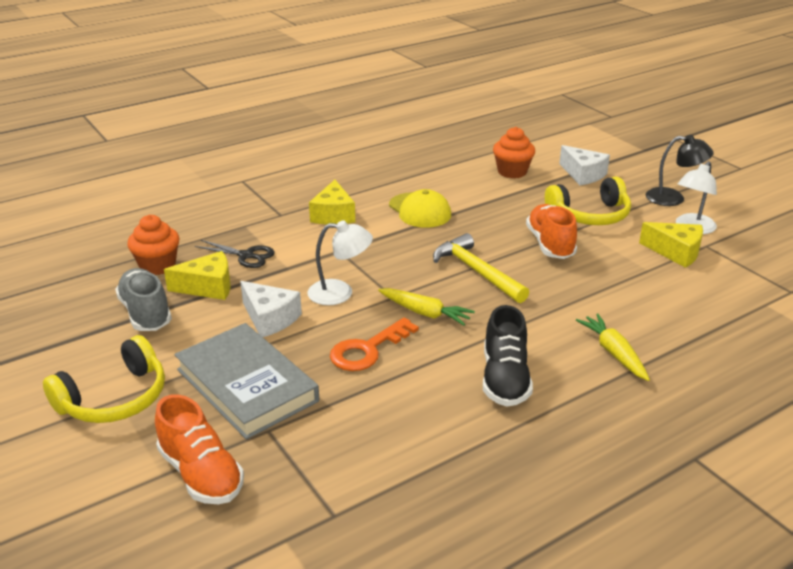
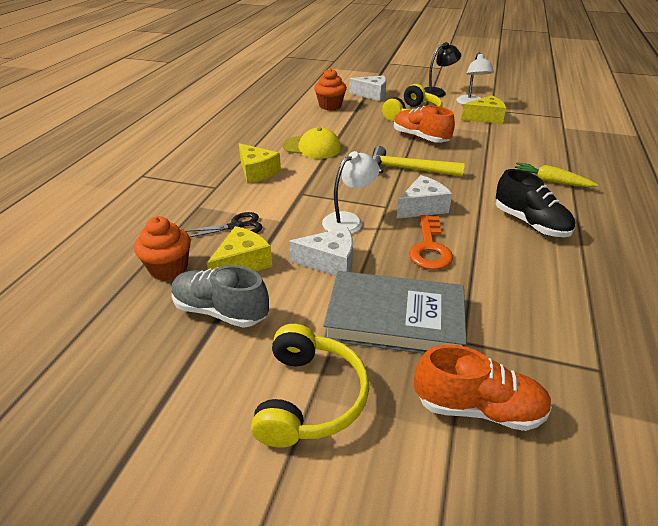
camera: 40 degrees left, 5 degrees up
yellow carrot [378,288,475,326] -> white cheese [396,175,452,219]

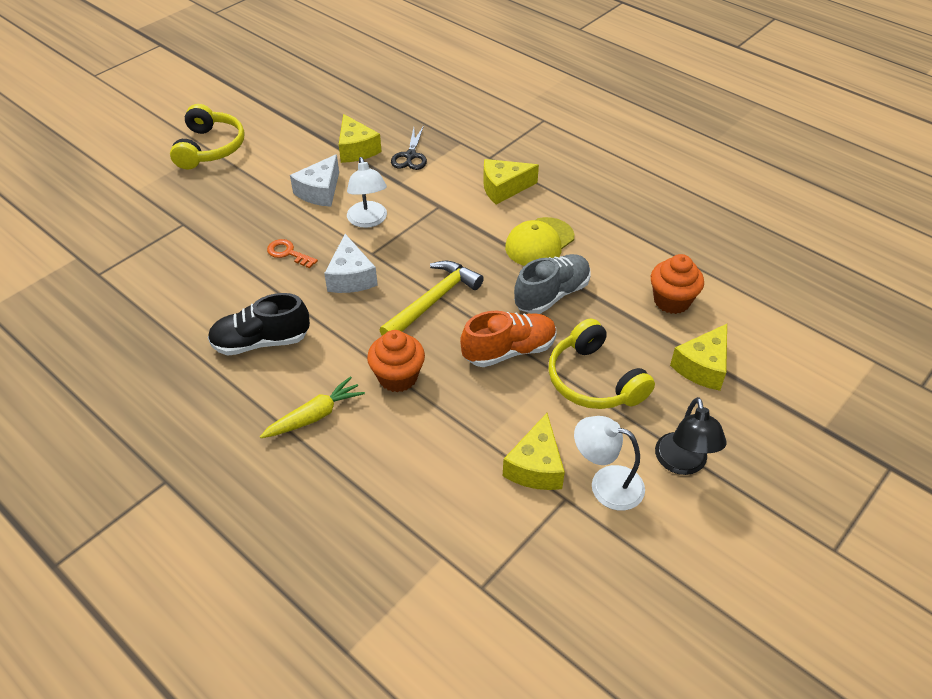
camera: 115 degrees right, 10 degrees up
orange cupcake [134,216,191,281] -> orange cupcake moved to [367,330,425,392]
grey shoe [172,265,269,328] -> grey shoe moved to [514,254,591,314]
yellow headphones [251,324,369,448] -> yellow headphones turned 120 degrees counterclockwise [170,104,244,169]
grey book [323,271,467,354] -> none
white cheese [349,75,386,101] -> yellow cheese [670,324,727,391]
orange key [409,215,453,270] -> orange key [267,239,318,268], size x0.64
orange shoe [414,345,552,431] -> none

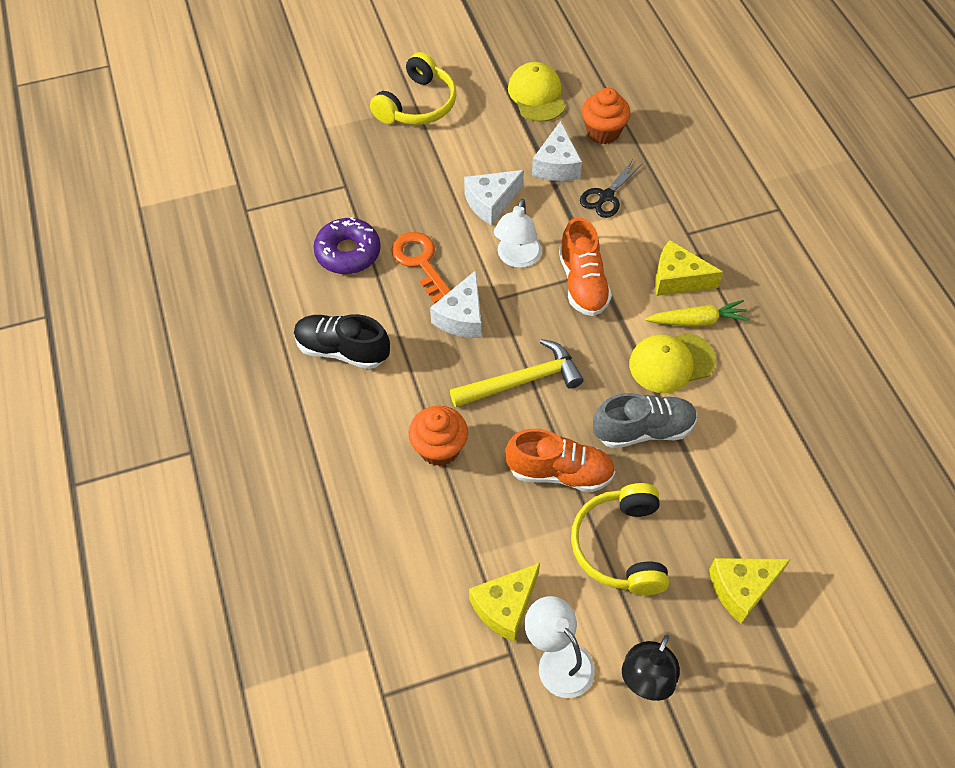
camera: 30 degrees right, 10 degrees up
yellow carrot [260,376,365,438] -> yellow carrot moved to [645,300,750,327]
orange key [267,239,318,268] -> orange key [391,232,451,304], size x1.56
yellow cheese [339,114,382,163] -> white cheese [532,121,582,181]
orange cupcake [651,254,704,314] -> orange cupcake moved to [582,88,631,144]
none -> purple donut [313,217,381,274]
none -> yellow cap [508,62,565,122]
none -> orange shoe [559,217,612,316]

